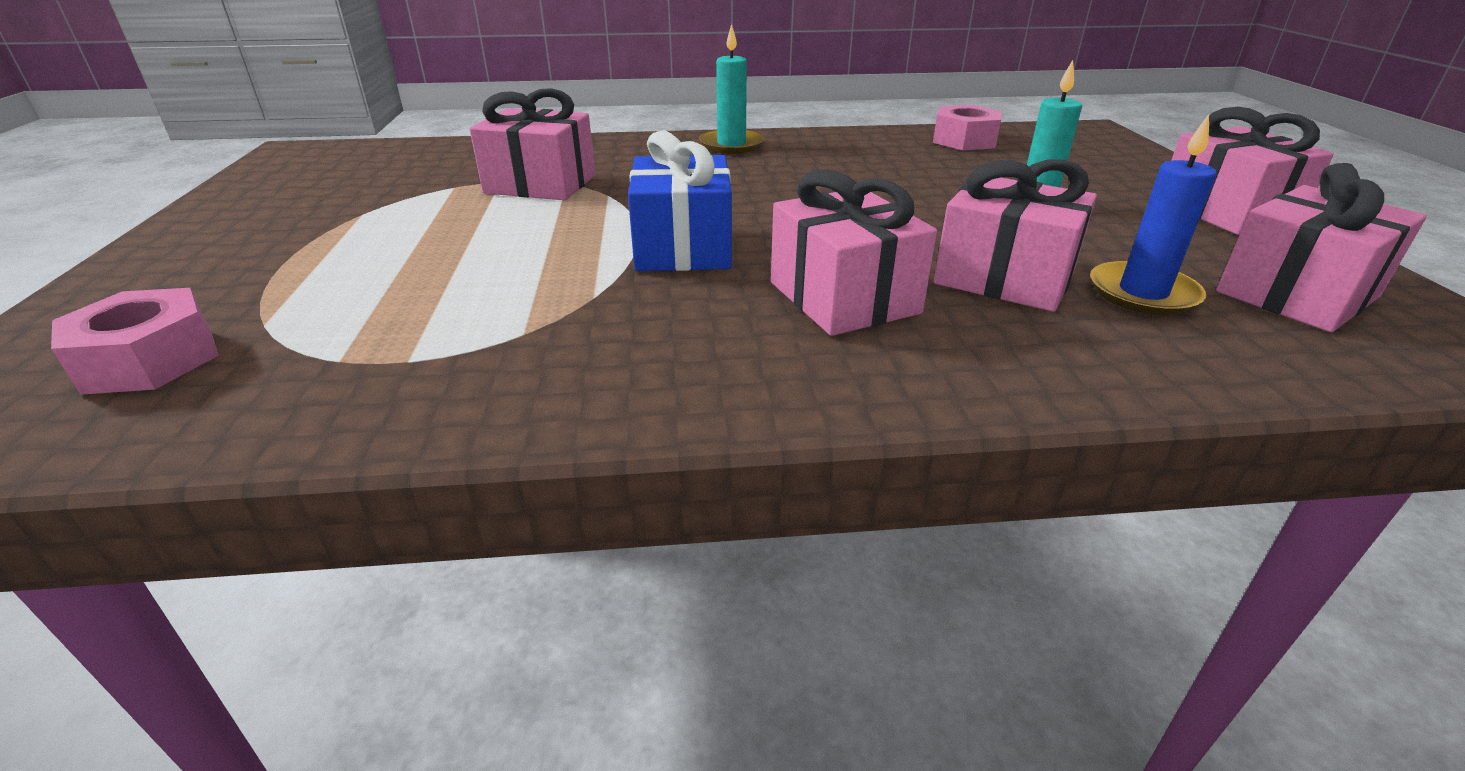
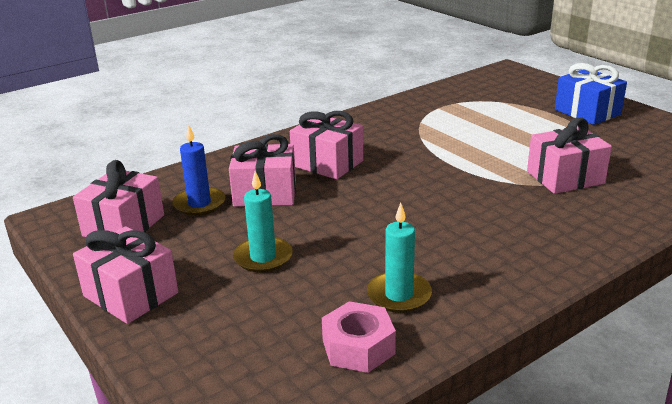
camera: 150 degrees right, 5 degrees down
pink nut [51,288,219,395] -> none
blue gift [628,131,732,271] -> blue gift moved to [555,63,627,125]
turquoise candle [699,24,765,154] -> turquoise candle moved to [367,203,432,313]

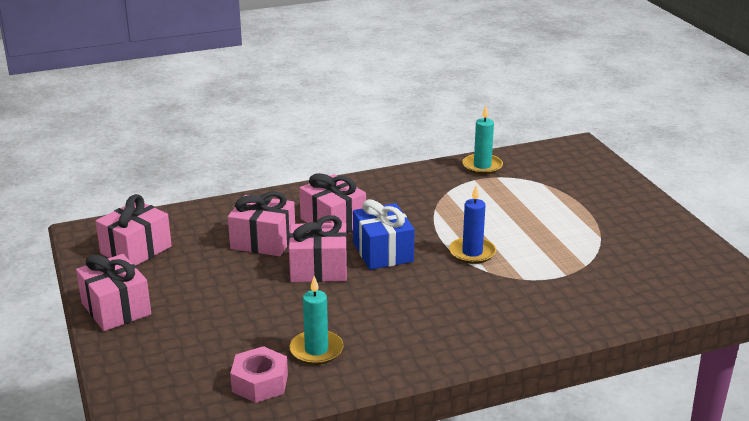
camera: 15 degrees right, 0 degrees up
blue candle [172,124,225,216] -> blue candle moved to [449,185,496,264]
turquoise candle [233,171,293,272] -> turquoise candle moved to [462,106,503,175]
pink gift [527,118,612,194] -> pink gift moved to [289,215,347,282]
blue gift [555,63,627,125] -> blue gift moved to [353,199,415,270]

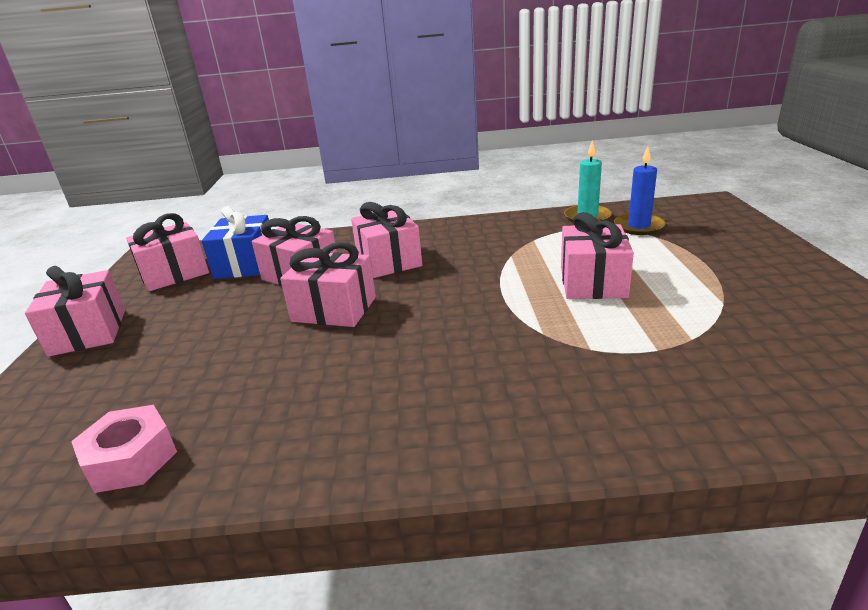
camera: 20 degrees right, 0 degrees up
turquoise candle [290,276,344,365] -> none
blue gift [353,199,415,270] -> blue gift moved to [202,206,271,279]
blue candle [449,185,496,264] -> blue candle moved to [614,146,666,235]
none -> pink gift [561,212,634,299]

